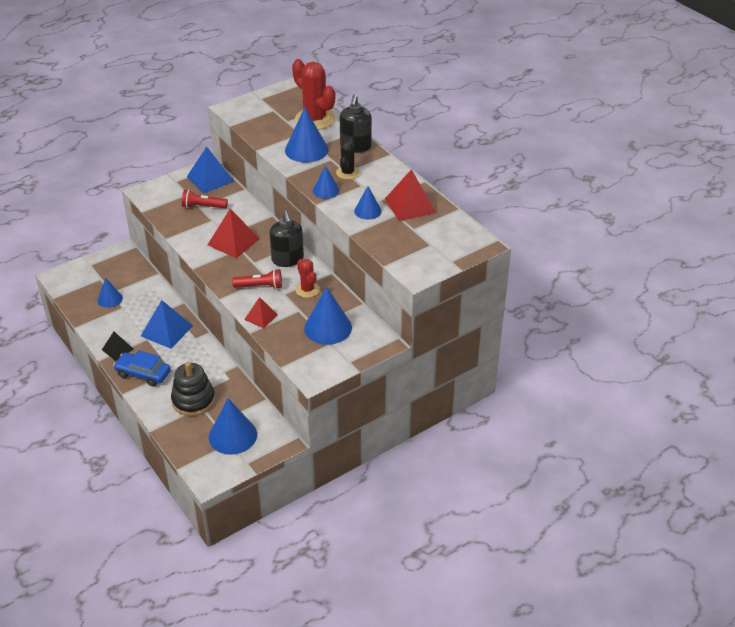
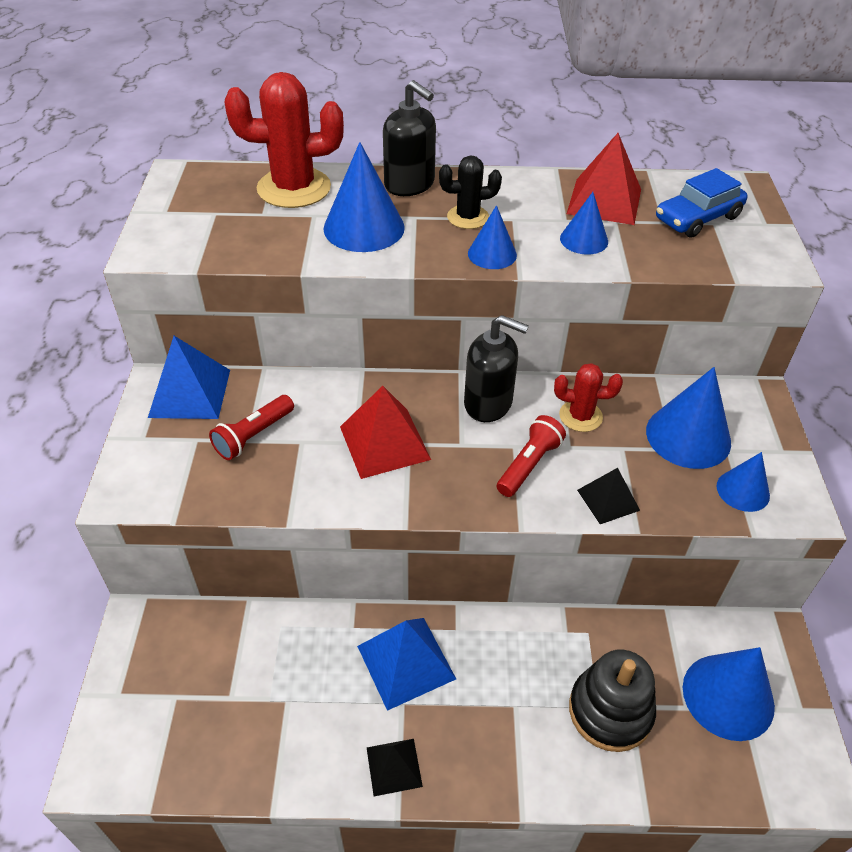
camera: 55 degrees left, 5 degrees up
blue cone [97,278,123,308] -> blue cone moved to [717,452,770,512]
blue car [113,350,170,387] -> blue car moved to [656,168,748,238]
red pyramid [244,297,278,328] -> black pyramid [577,468,640,524]
black cactus [336,137,360,180] -> black cactus turned 60 degrees counterclockwise [439,155,502,229]

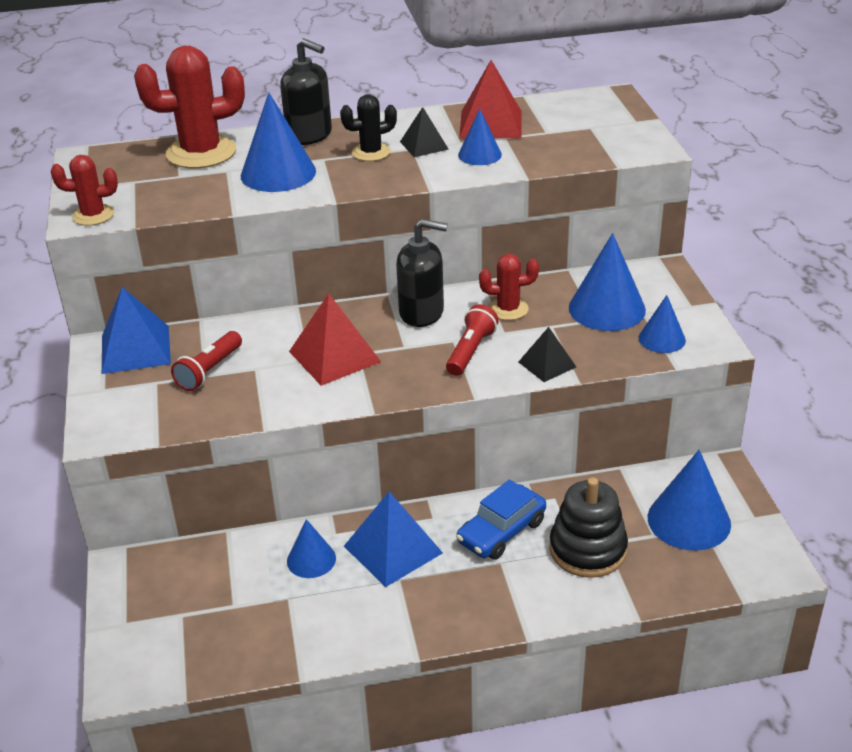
camera: 10 degrees left, 10 degrees down
black pyramid [367,739,423,796] -> black pyramid moved to [400,107,449,157]
blue cone [468,205,517,269] -> blue cone moved to [287,519,336,578]
blue car [656,168,748,238] -> blue car moved to [456,480,546,560]
none -> red cactus [51,155,118,226]

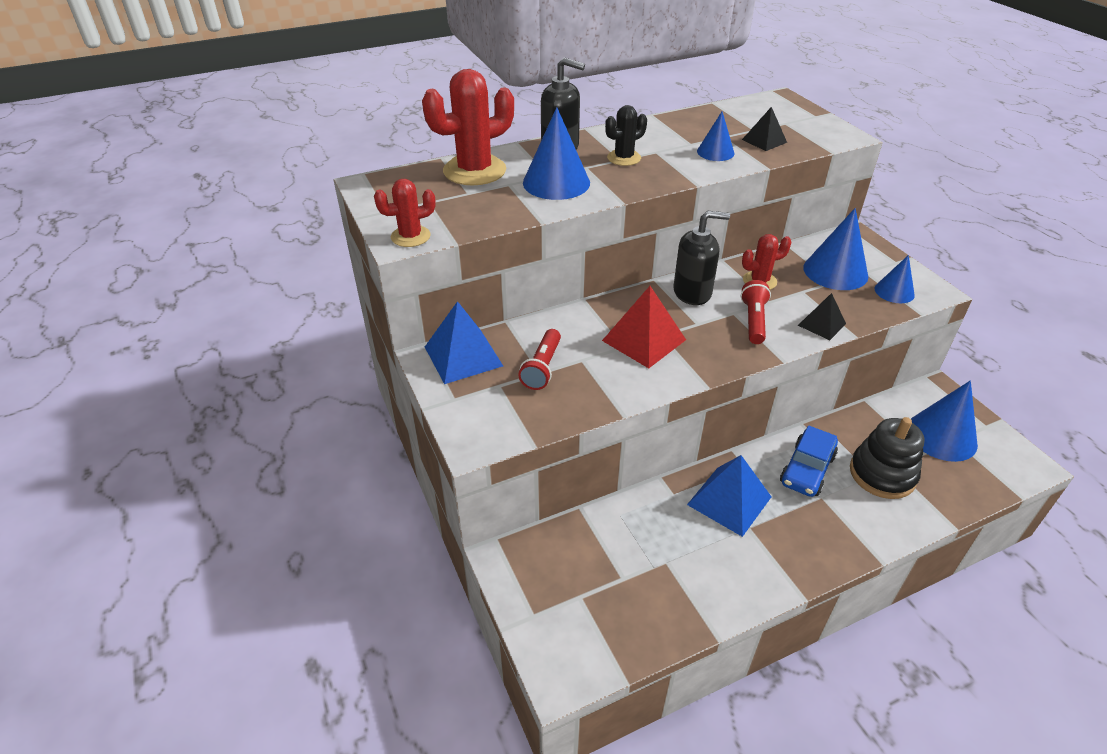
camera: 15 degrees left, 5 degrees up
blue cone [287,519,336,578] -> none
black pyramid [400,107,449,157] -> black pyramid moved to [742,107,787,151]
red pyramid [459,60,522,138] -> none

